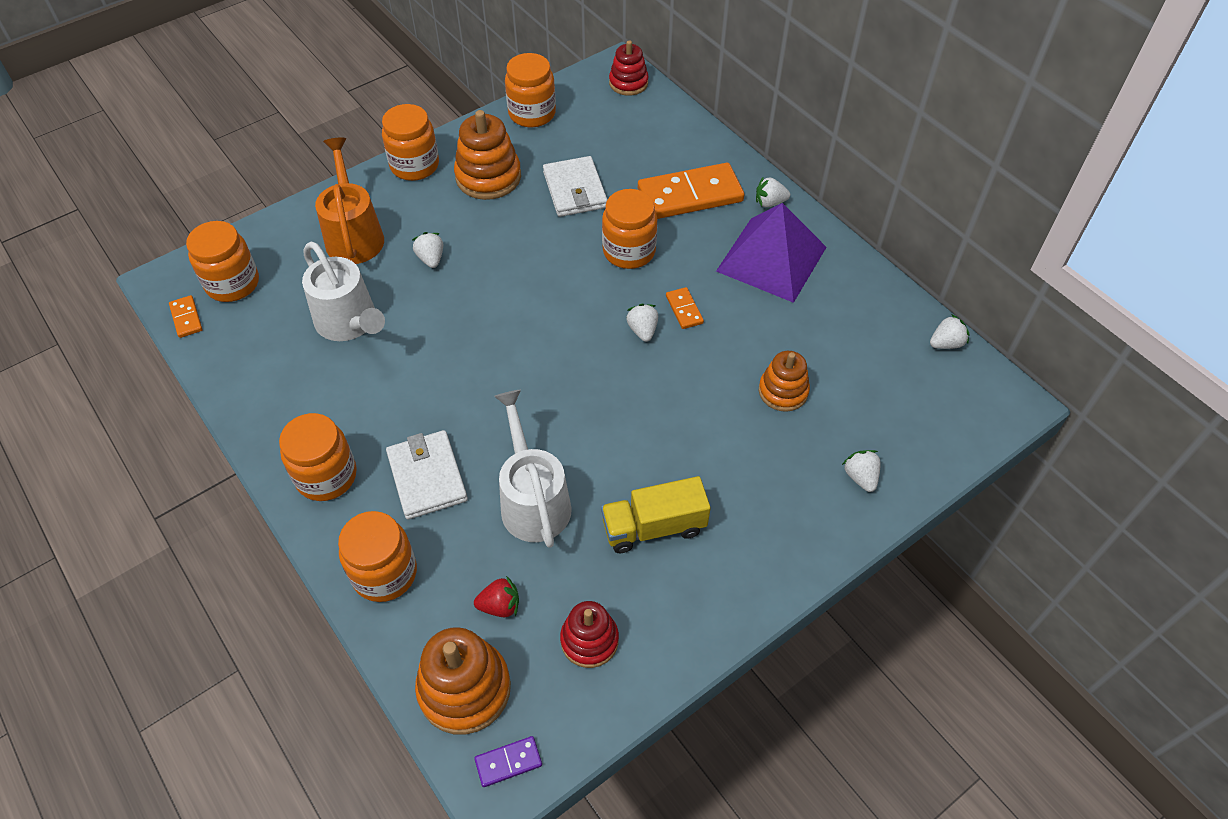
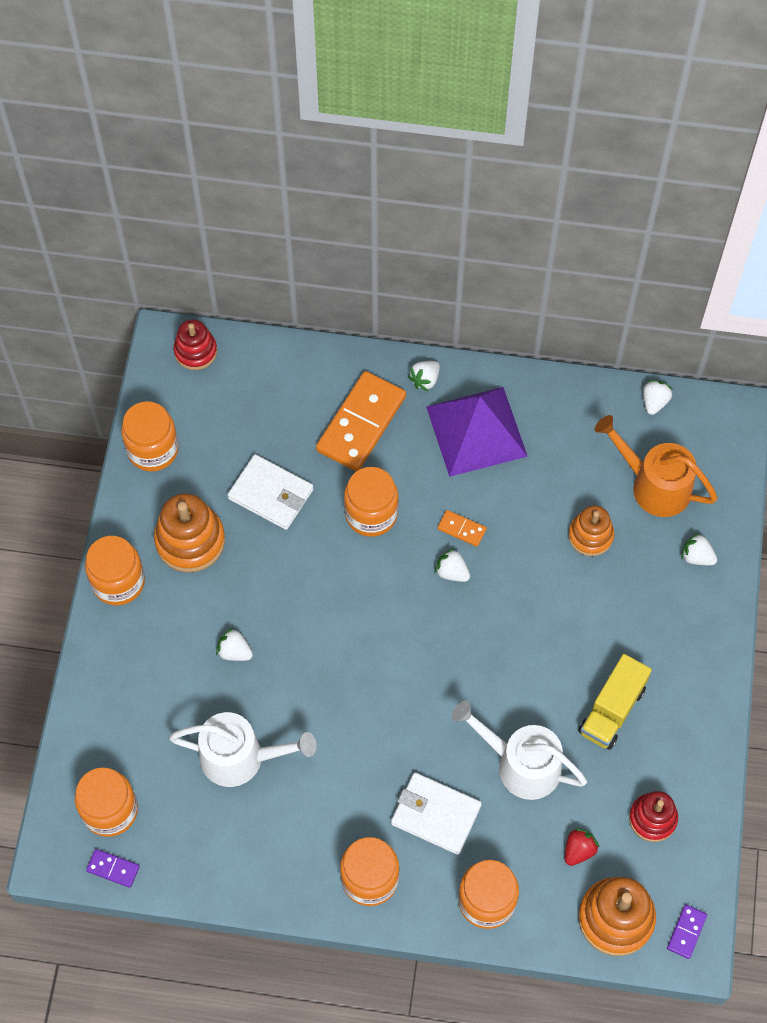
camera: 45 degrees left, 10 degrees up
orange domino [169,295,202,338] -> purple domino [86,849,140,888]
orange watering can [315,138,384,264] -> orange watering can moved to [595,415,718,517]

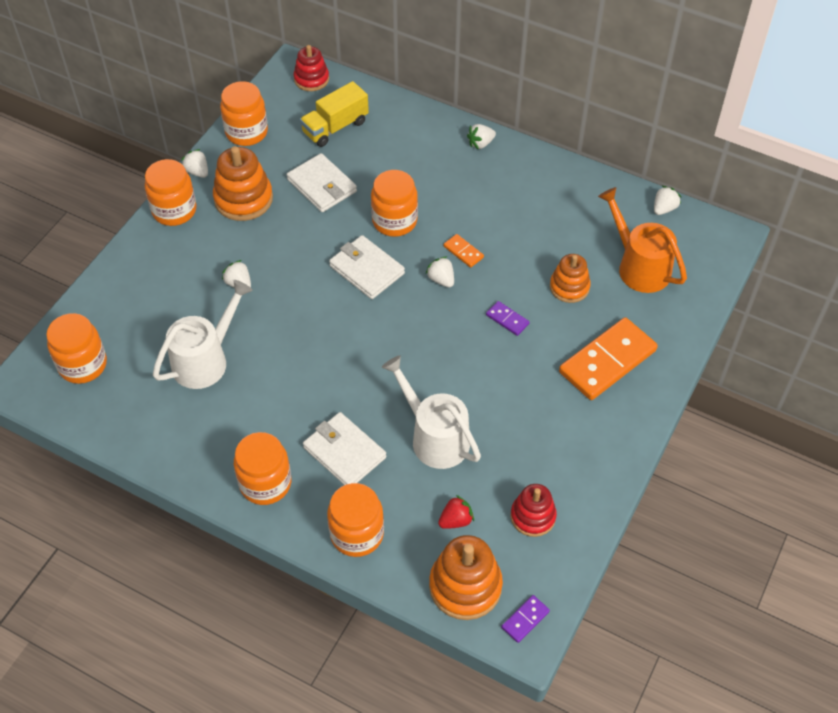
camera: 20 degrees right, 10 degrees down
purple domino [86,849,140,888] -> purple domino moved to [486,301,530,336]
white watering can [169,712,317,787] -> white watering can turned 75 degrees counterclockwise [153,280,252,389]
orange domino [316,371,406,471] -> orange domino moved to [559,317,658,400]
purple pyramid [426,387,528,477] -> none
yellow truck [578,654,652,750] -> yellow truck moved to [300,81,369,147]
white strawberry [681,533,717,565] -> white strawberry moved to [181,149,208,178]
none -> white wallet [329,235,405,299]

